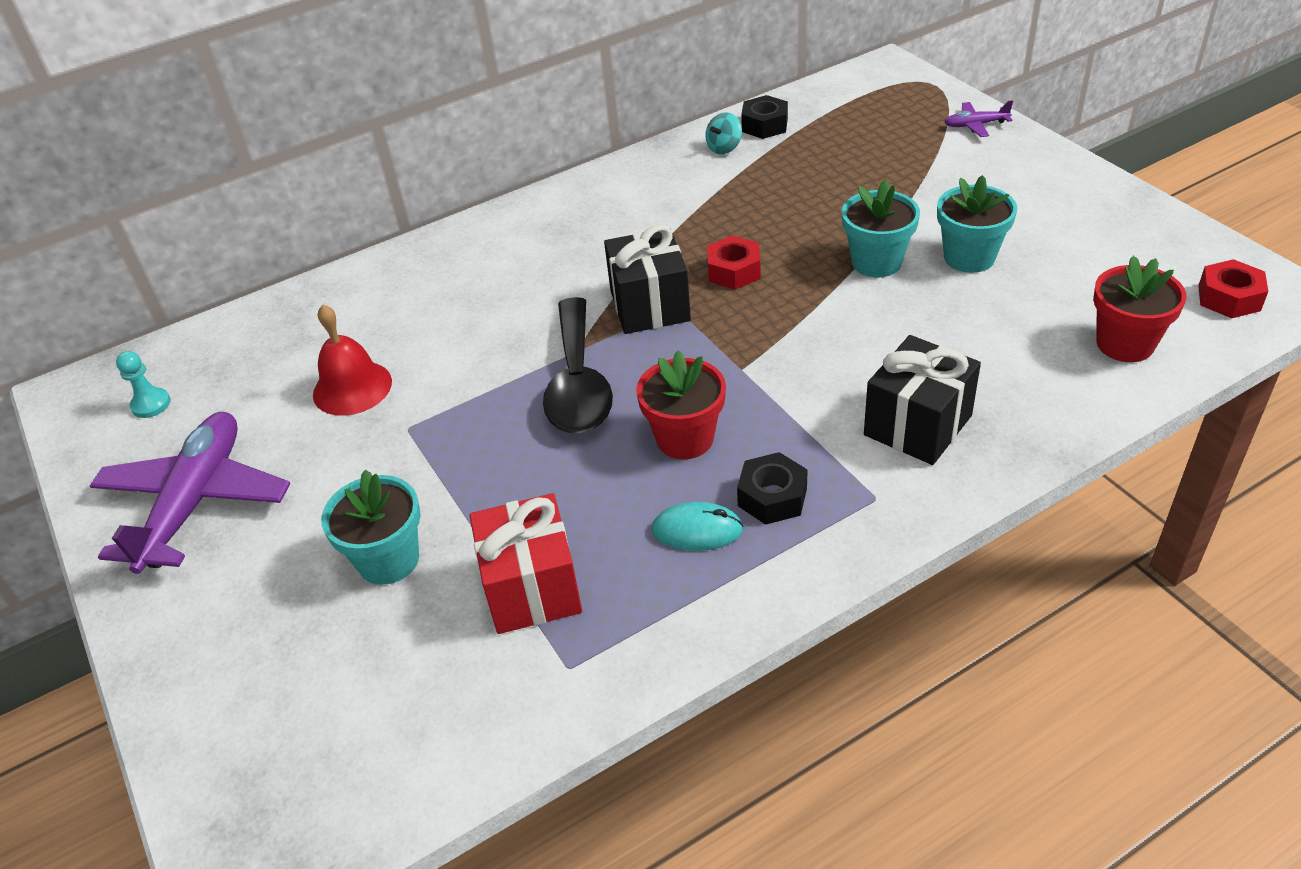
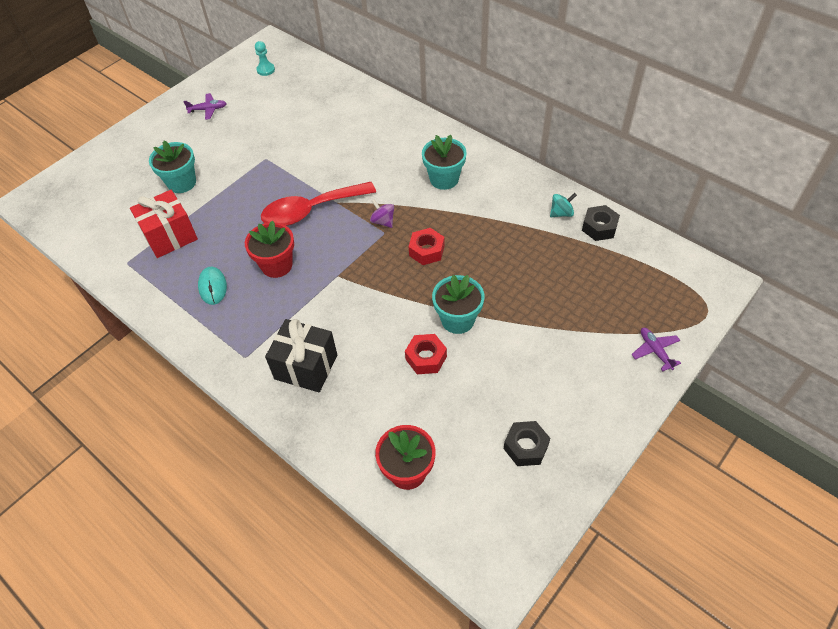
camera: 70 degrees right, 10 degrees up
purple plane [90,412,290,574] -> purple plane [183,93,227,120], size x0.43
red bell [313,304,392,416] -> none
black spoon [543,297,613,433] -> red spoon [261,182,376,226]
black gift [604,224,691,334] -> purple spinning top [370,199,394,228]
turquoise spinning top [705,112,742,154] -> turquoise spinning top turned 135 degrees clockwise [550,193,577,217]
black nut [737,452,808,525] -> black nut moved to [504,421,550,466]
turquoise flower pot [937,175,1017,273] -> turquoise flower pot moved to [422,135,467,190]
red nut [1198,259,1268,318] -> red nut moved to [405,334,447,374]

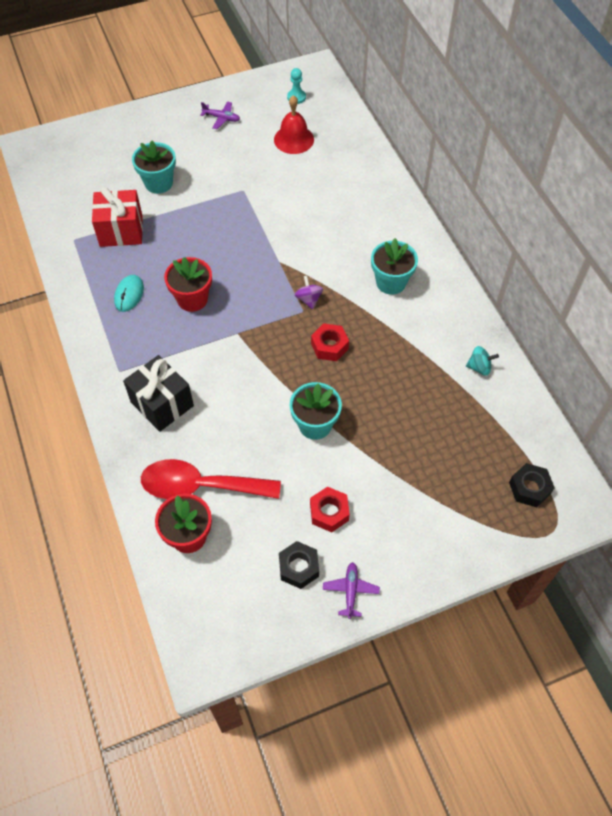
camera: 25 degrees right, 5 degrees up
red spoon [261,182,376,226] -> red spoon moved to [141,459,281,499]
red nut [405,334,447,374] -> red nut moved to [310,487,350,532]
black nut [582,205,620,241] -> black nut moved to [509,463,555,507]
purple plane [631,328,681,371] -> purple plane moved to [323,562,380,619]
none -> red bell [274,95,314,154]

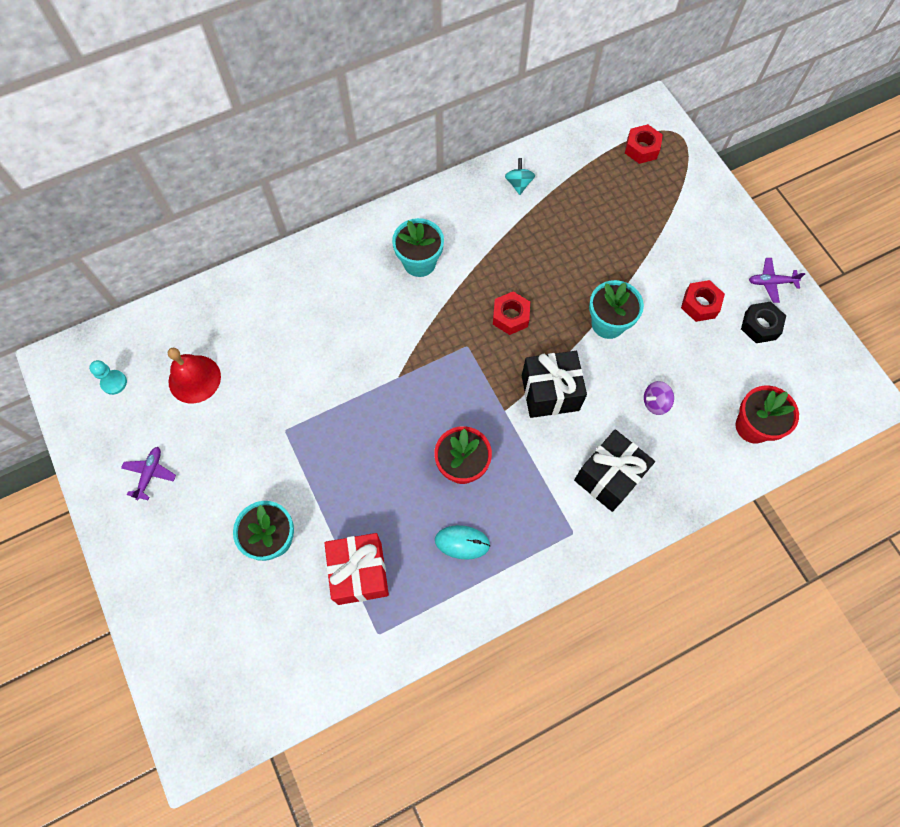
camera: 95 degrees left, 10 degrees up
red spoon [141,459,281,499] -> none
purple spinning top [295,276,323,309] -> purple spinning top moved to [644,381,674,415]
black nut [509,463,555,507] -> red nut [625,124,663,164]
none -> black gift [522,351,587,418]

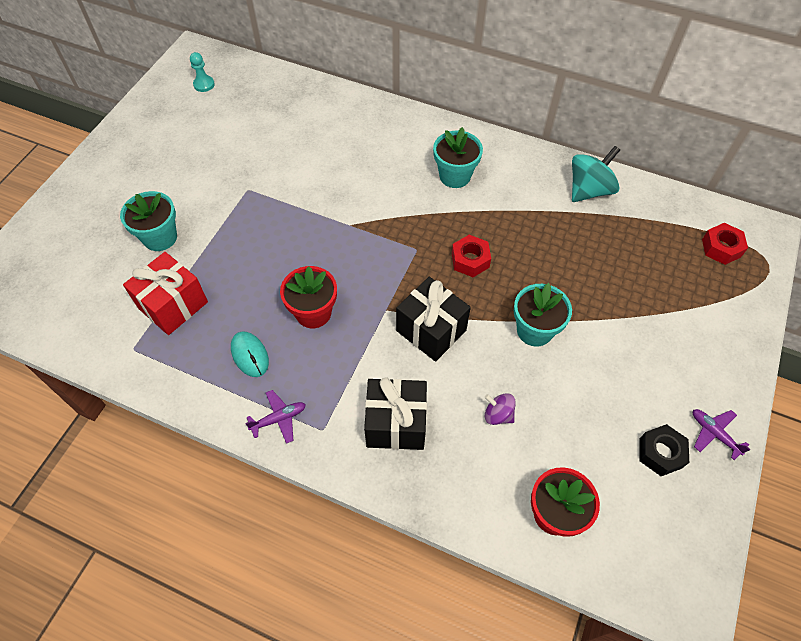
camera: 50 degrees right, 10 degrees down
purple plane [121,447,176,500] -> purple plane moved to [245,390,306,444]
red bell [168,348,221,404] -> none
turquoise spinning top [505,158,535,195] -> turquoise spinning top [572,146,620,202], size x1.84
red nut [681,280,725,322] -> none

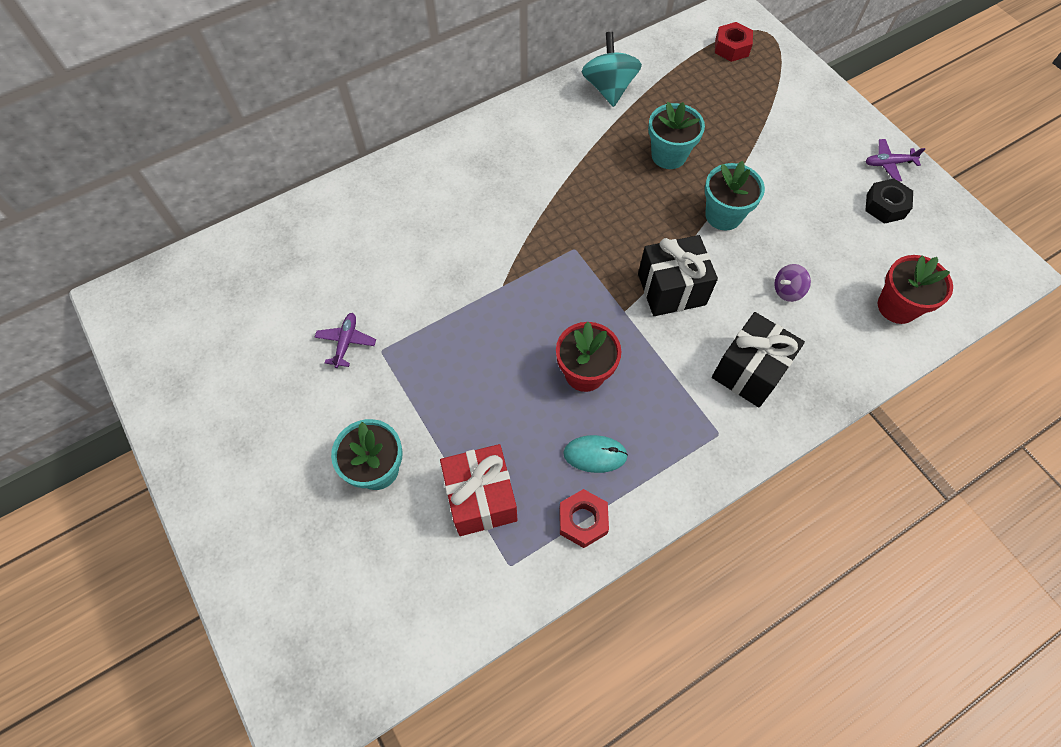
camera: 55 degrees left, 5 degrees up
turquoise pawn [190,52,215,92] -> none
purple plane [245,390,306,444] -> purple plane moved to [315,313,376,368]
turquoise flower pot [433,127,483,188] -> turquoise flower pot moved to [648,102,705,169]
red nut [452,235,491,277] -> red nut moved to [559,489,609,548]

